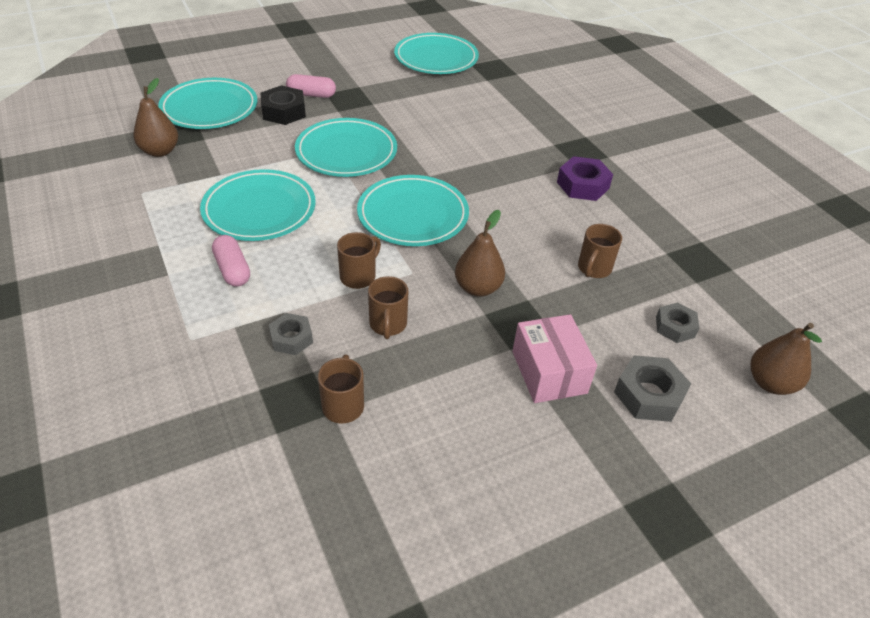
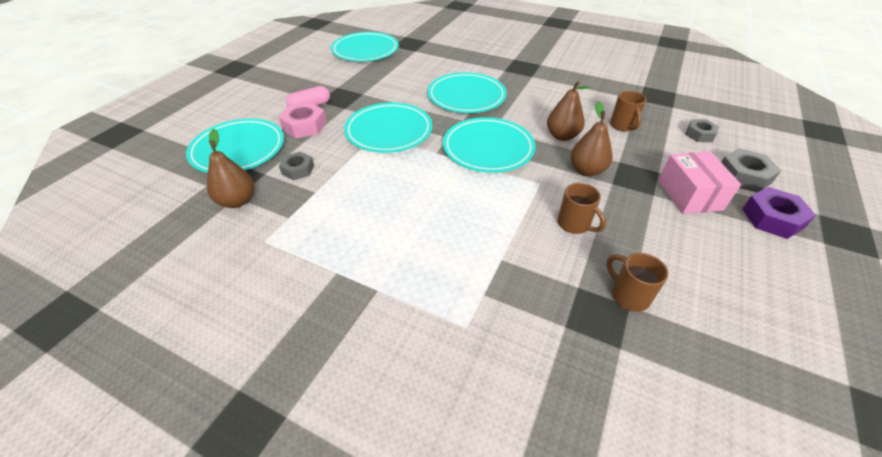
camera: 35 degrees left, 0 degrees up
turquoise plate [200,169,316,241] -> turquoise plate moved to [428,72,507,113]
pink capsule [212,235,250,287] -> none
black nut [261,85,306,125] -> pink nut [279,102,327,138]
grey nut [269,313,313,355] -> grey nut moved to [279,152,314,180]
brown mug [337,232,381,289] -> none
pink box [512,314,597,403] -> pink box turned 45 degrees clockwise [658,151,741,214]
purple nut [557,156,613,201] -> purple nut moved to [742,187,816,239]
brown pear [751,323,822,395] -> brown pear moved to [547,81,591,141]

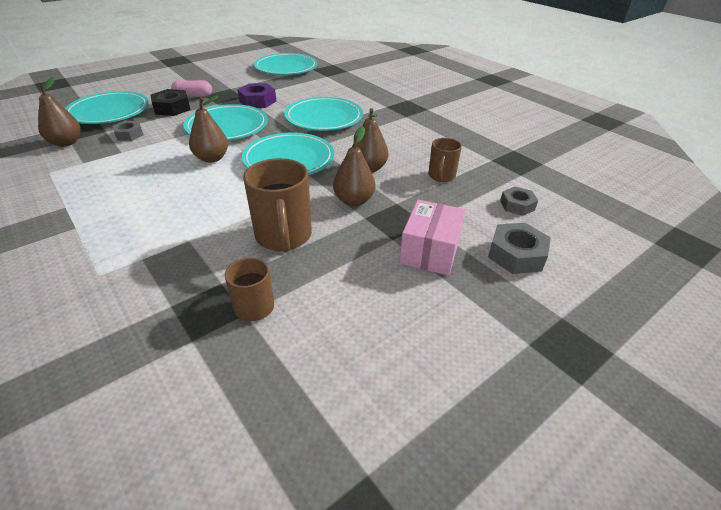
camera: 25 degrees right, 5 degrees down
pink nut [279,102,327,138] -> black nut [150,89,191,116]
brown mug [558,183,606,234] -> brown mug [243,158,312,252], size x1.70
purple nut [742,187,816,239] -> purple nut moved to [237,83,276,108]
none -> brown pear [189,96,228,163]

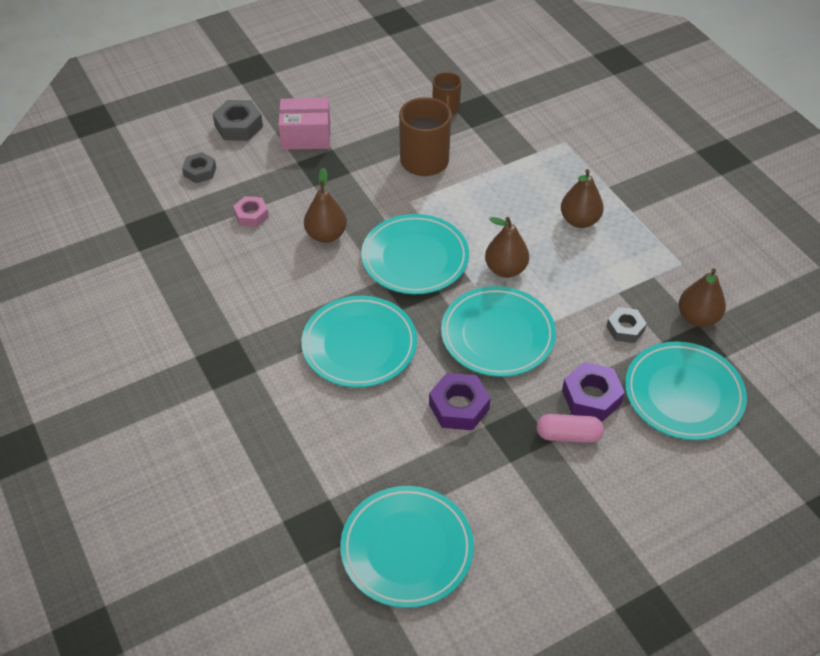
camera: 170 degrees left, 10 degrees up
black nut [150,89,191,116] -> purple nut [562,362,625,422]
brown pear [333,126,375,206] -> brown pear moved to [561,169,604,228]
pink box [399,200,466,275] -> pink box turned 60 degrees clockwise [278,98,330,150]
brown mug [428,138,462,182] -> pink nut [233,196,269,227]

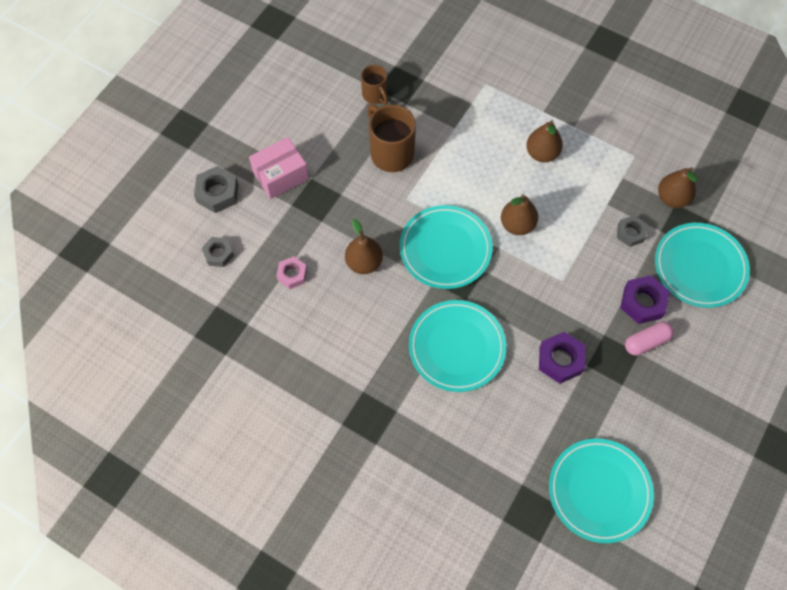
camera: 30 degrees left, 15 degrees up
turquoise plate [441,286,556,377] -> none

